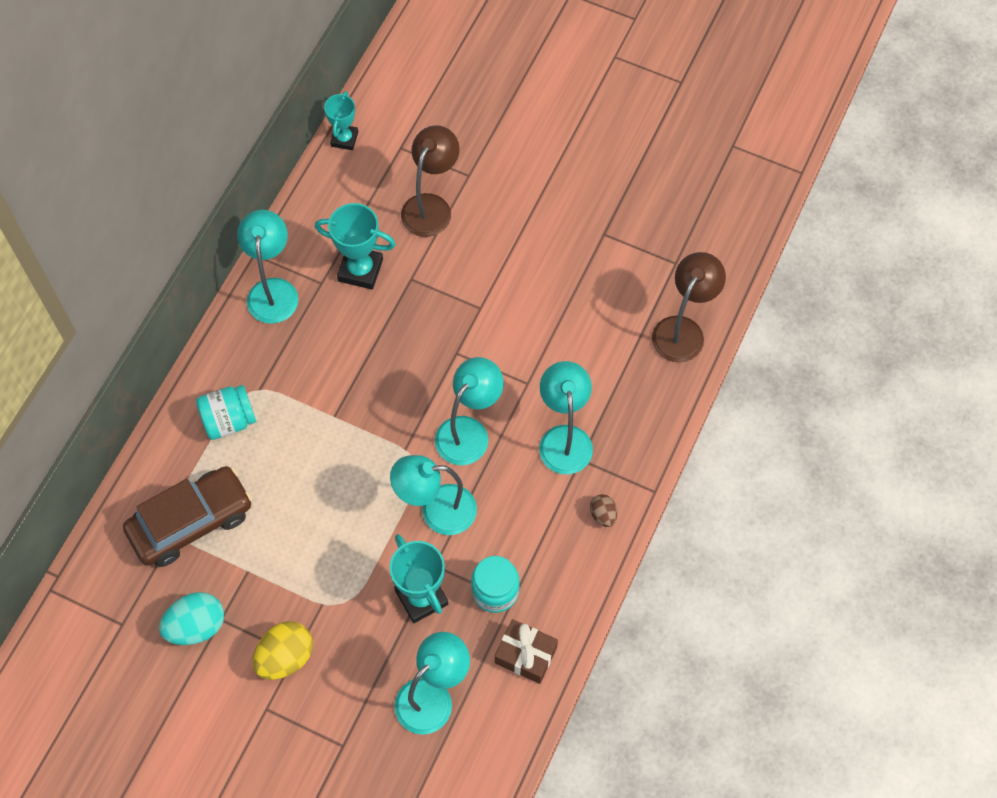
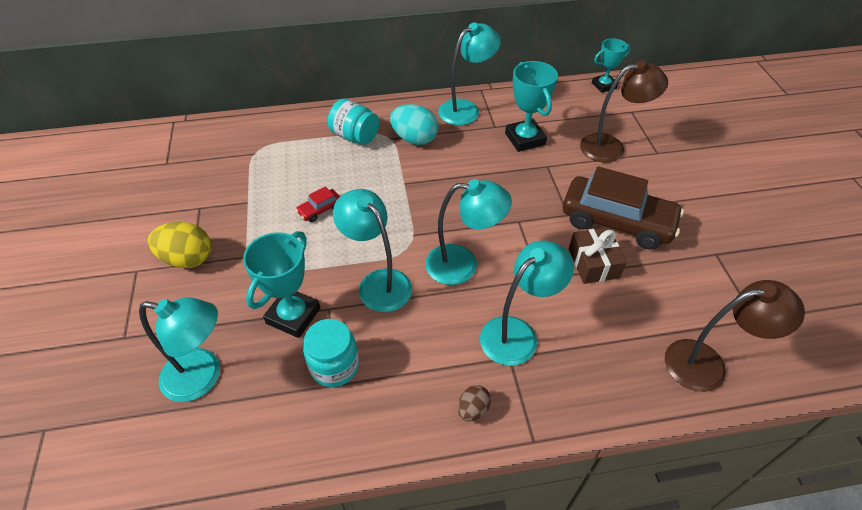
camera: 55 degrees right, 15 degrees down
brown car [123,466,252,567] -> brown car moved to [563,166,684,250]
turquoise egg [159,592,224,645] -> turquoise egg moved to [390,104,438,145]
brown gift [495,619,558,684] -> brown gift moved to [569,227,627,284]
none -> red car [296,186,340,222]

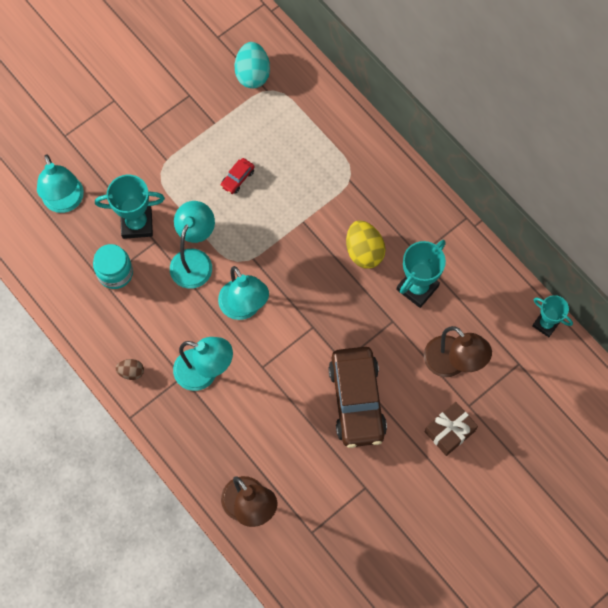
camera: 60 degrees right, 20 degrees up
yellow egg [148,222,211,268] -> yellow egg moved to [346,220,386,269]
red car [296,186,340,222] -> red car turned 75 degrees counterclockwise [220,158,255,194]
turquoise jar [328,99,379,145] -> none
turquoise egg [390,104,438,145] -> turquoise egg moved to [235,42,270,89]
turquoise lamp [438,22,501,125] -> none
brown gift [569,227,627,284] -> brown gift moved to [424,402,478,456]

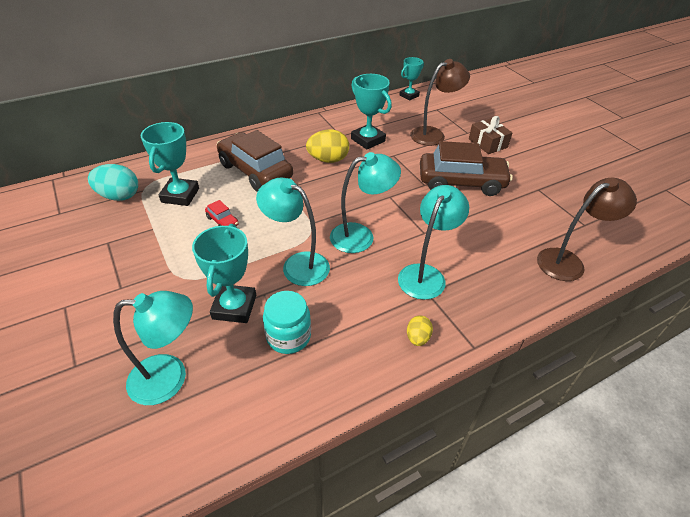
camera: 80 degrees left, 25 degrees down
brown egg [116,359,144,380] -> yellow egg [407,315,433,346]
none -> turquoise trophy [141,122,199,206]
none -> brown car [217,130,293,192]

